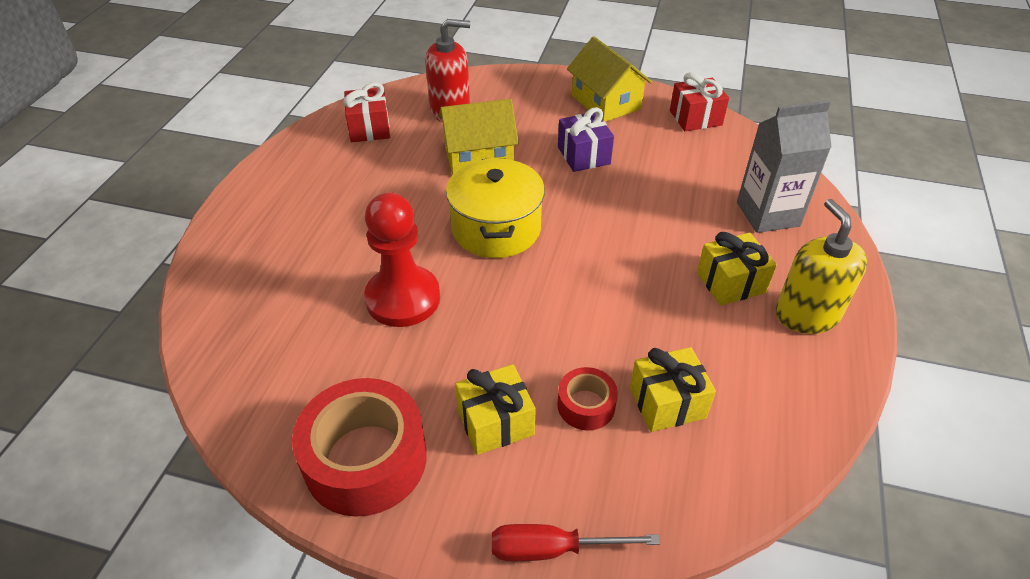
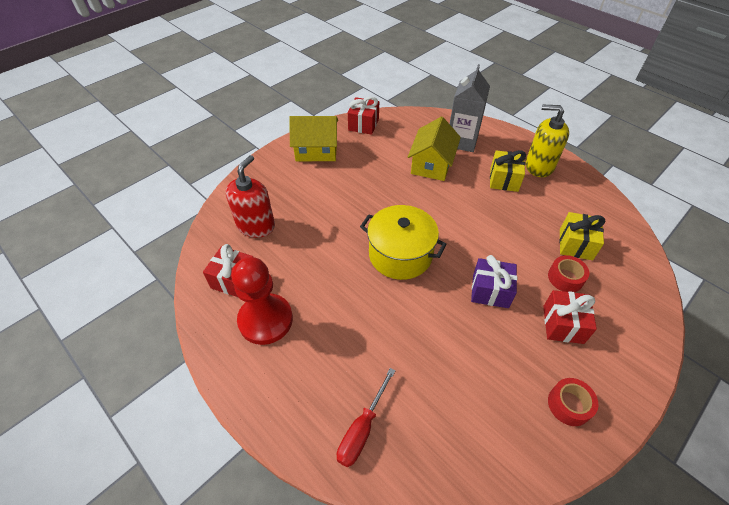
camera: 60 degrees left, 5 degrees up
red tape [292,378,427,517] -> red tape [548,378,599,426], size x0.50
red pawn [364,192,440,327] -> red pawn moved to [231,257,293,345]
yellow house [438,99,519,175] -> yellow house moved to [408,116,461,181]
yellow gift [455,364,536,455] -> red gift [543,290,597,344]
red screwdriver [492,524,660,562] -> red screwdriver moved to [337,368,396,467]
purple gift [558,107,614,172] -> purple gift moved to [471,255,517,308]

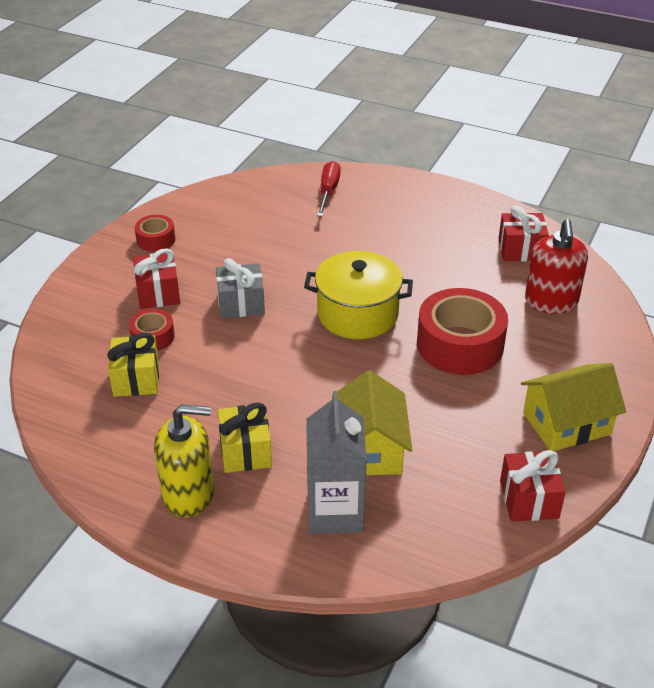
camera: 160 degrees right, 10 degrees down
red pawn [231,257,293,345] -> none
purple gift [471,255,517,308] -> grey gift [216,258,265,318]
none -> red tape [417,288,508,375]

